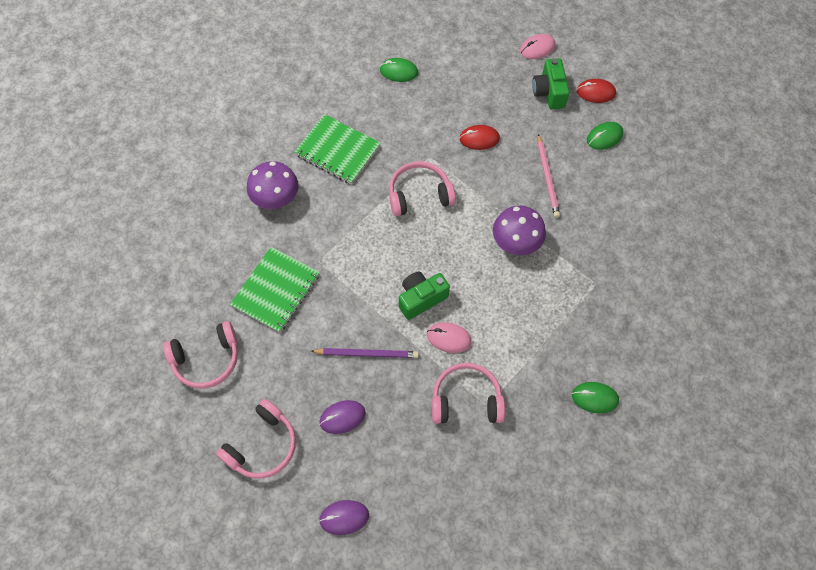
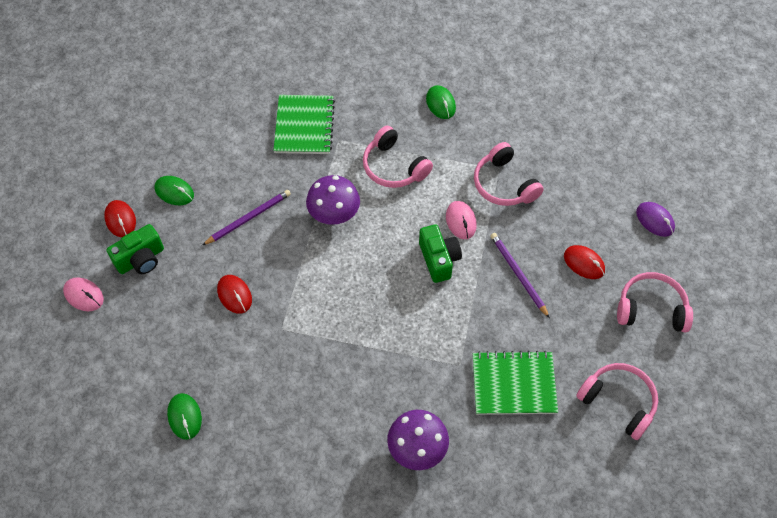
camera: 120 degrees left, 5 degrees down
green notebook [294,114,381,184] -> green notebook moved to [273,95,335,154]
purple mouse [319,400,366,434] -> red mouse [564,245,605,279]
pink headphones [389,161,456,216] -> pink headphones moved to [363,126,433,188]
green camera [399,271,450,320] -> green camera turned 135 degrees counterclockwise [419,224,462,283]
pink pencil [538,134,560,218] -> purple pencil [202,190,291,245]

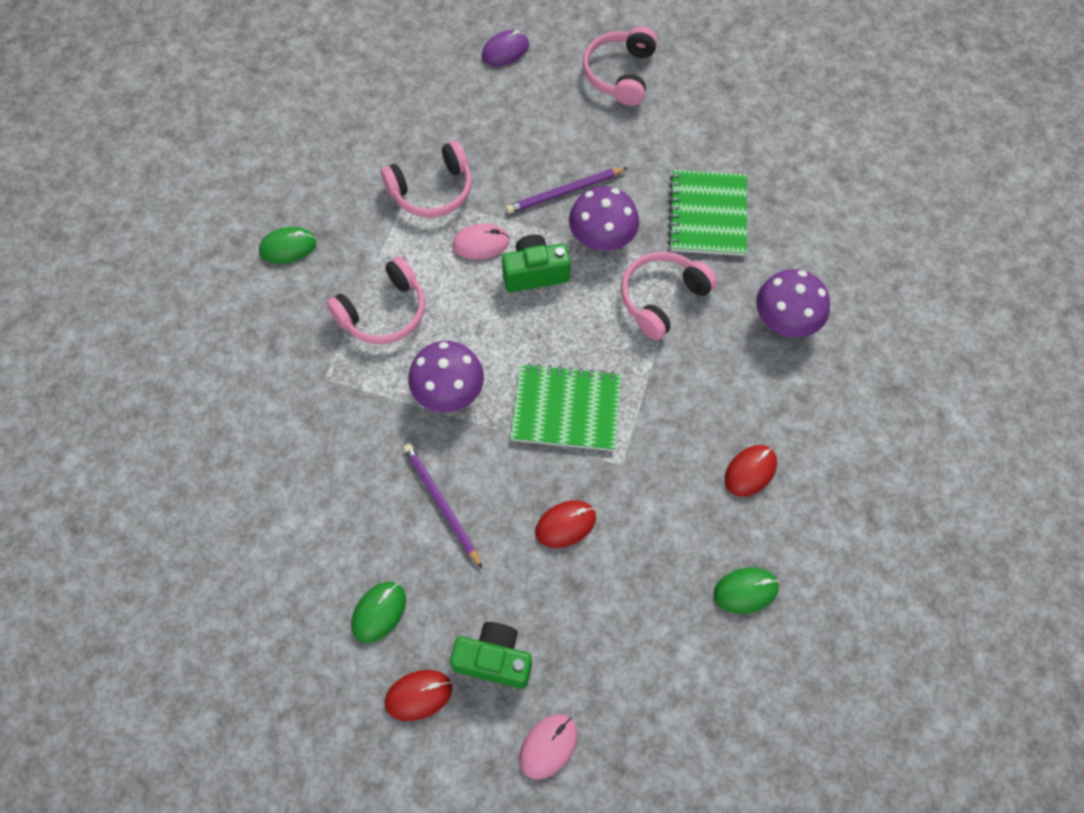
camera: 85 degrees left, 5 degrees up
green camera [107,224,164,274] -> green camera turned 45 degrees counterclockwise [450,622,532,689]
green notebook [273,95,335,154] -> green notebook moved to [510,363,621,451]
red mouse [564,245,605,279] -> red mouse moved to [725,445,777,497]
pink headphones [576,363,658,440] -> pink headphones moved to [621,251,717,340]
none -> purple mushroom [569,186,639,251]

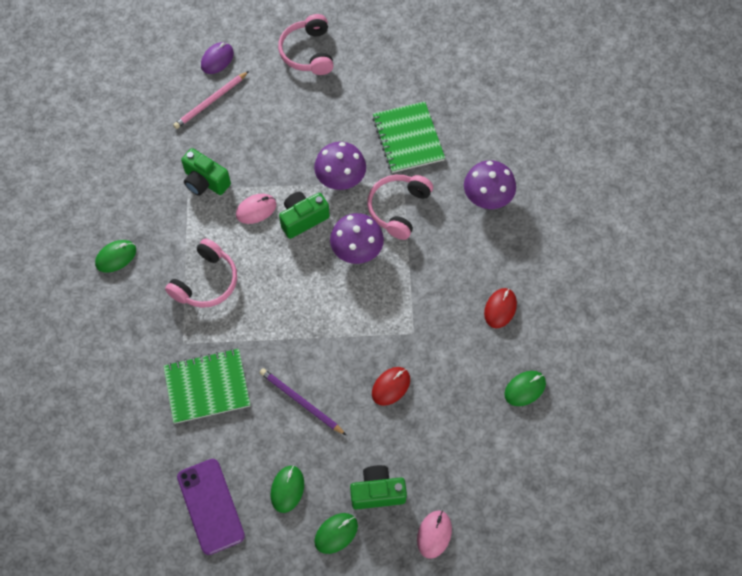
camera: 20 degrees left, 0 degrees up
pink headphones [381,141,472,218] -> green camera [181,148,231,196]
red mouse [384,670,453,721] -> green mouse [314,513,358,554]
purple mushroom [408,341,484,412] -> purple mushroom moved to [330,213,384,264]
purple pencil [506,168,627,214] -> none
green notebook [510,363,621,451] -> green notebook moved to [163,348,250,424]
none -> pink pencil [173,71,249,129]
none -> purple phone [177,459,245,555]

